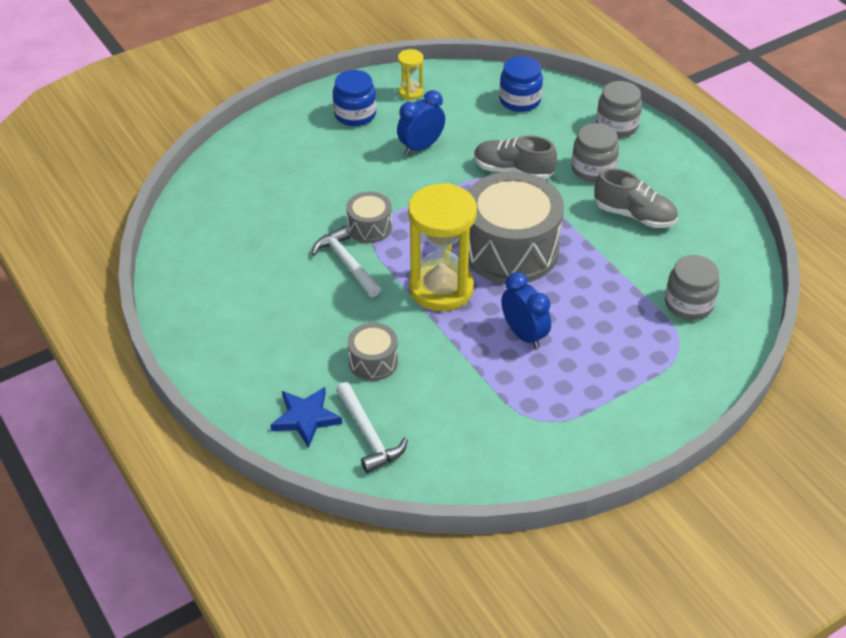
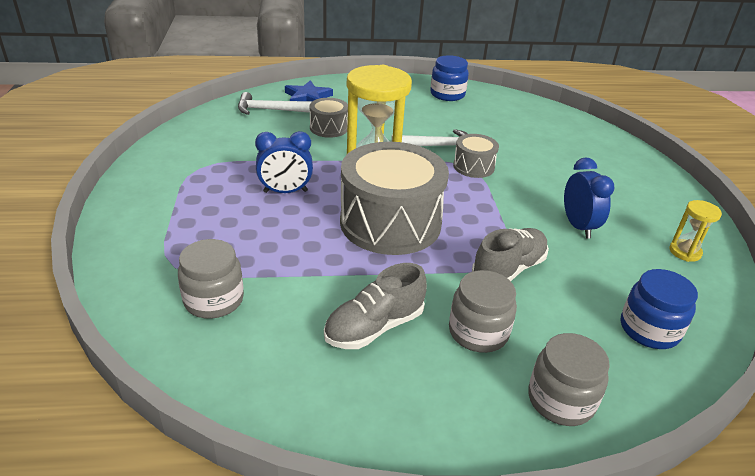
camera: 115 degrees right, 10 degrees down
blue jar [333,70,376,126] -> blue jar moved to [430,55,469,101]

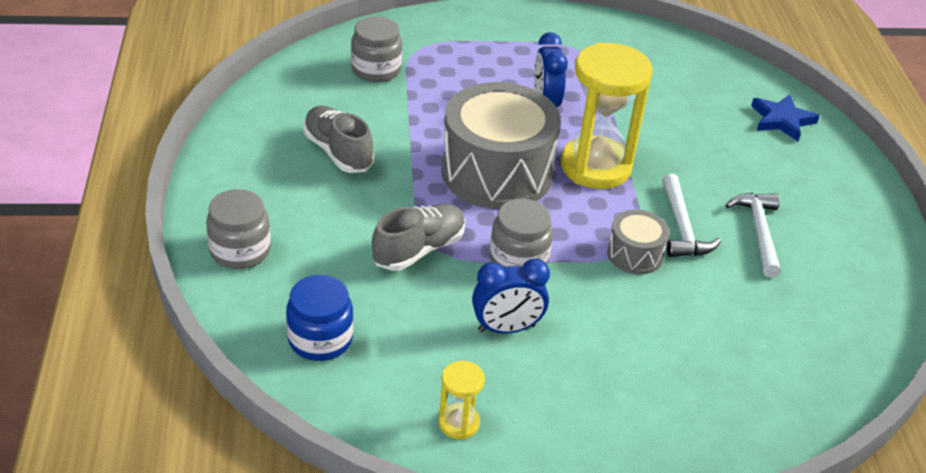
camera: 90 degrees right, 5 degrees up
white hammer [238,92,312,115] -> white hammer moved to [726,193,781,278]
grey drum [309,98,348,138] -> none
blue jar [430,55,469,101] -> none
grey jar [449,270,517,353] -> grey jar moved to [490,199,553,267]
grey shoe [472,228,549,281] -> grey shoe turned 90 degrees counterclockwise [372,204,465,271]

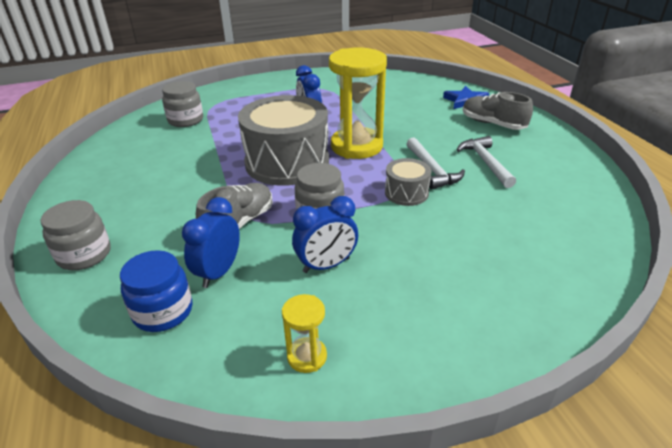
camera: 10 degrees left, 5 degrees down
grey shoe [303,106,374,173] -> grey shoe moved to [463,92,533,130]
none -> blue clock [182,197,240,288]

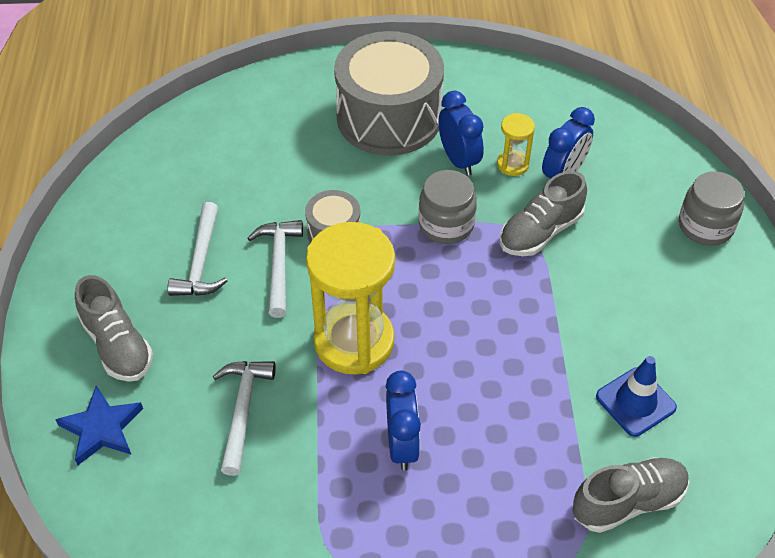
camera: 165 degrees left, 15 degrees up
blue jar [120,250,193,332] -> none
grey jar [162,81,203,127] -> grey shoe [573,457,689,533]
grey drum [238,95,329,186] -> grey drum moved to [334,31,444,156]
yellow hourglass [282,294,327,373] -> yellow hourglass moved to [497,113,535,176]
blue clock [292,196,358,273] -> blue clock turned 75 degrees clockwise [438,91,484,176]
none -> white hammer [213,361,276,476]
none -> blue traffic cone [596,356,677,437]

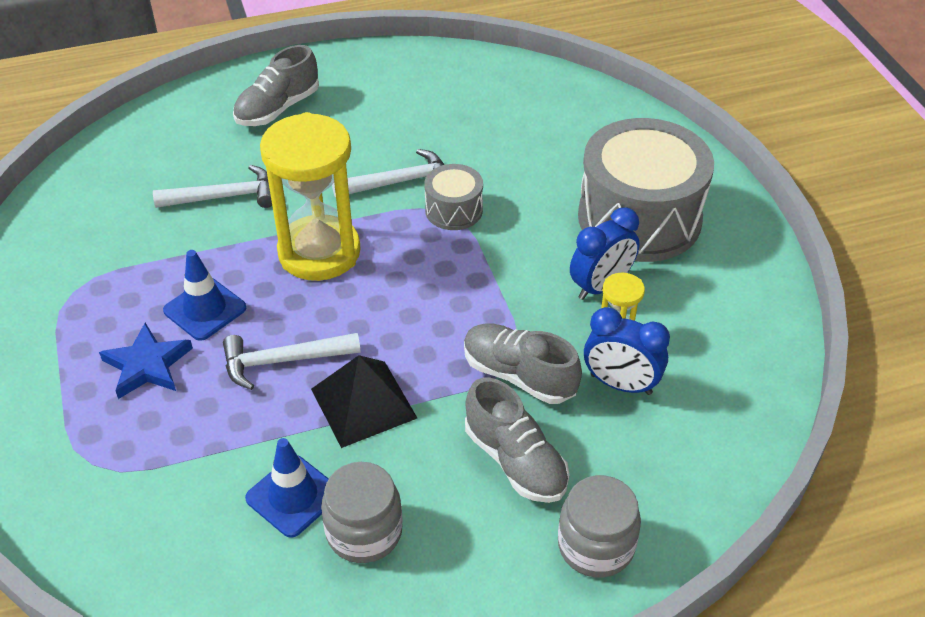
camera: 75 degrees right, 5 degrees down
blue star [55,386,143,465] -> blue star moved to [99,323,193,399]
white hammer [168,202,227,296] -> white hammer moved to [223,333,361,390]
blue clock [386,371,421,471] -> blue traffic cone [163,250,246,341]
grey jar [418,170,477,244] -> grey jar moved to [321,462,403,563]
grey shoe [573,457,689,533] -> grey shoe moved to [465,378,569,503]
none -> black pyramid [311,355,417,448]

